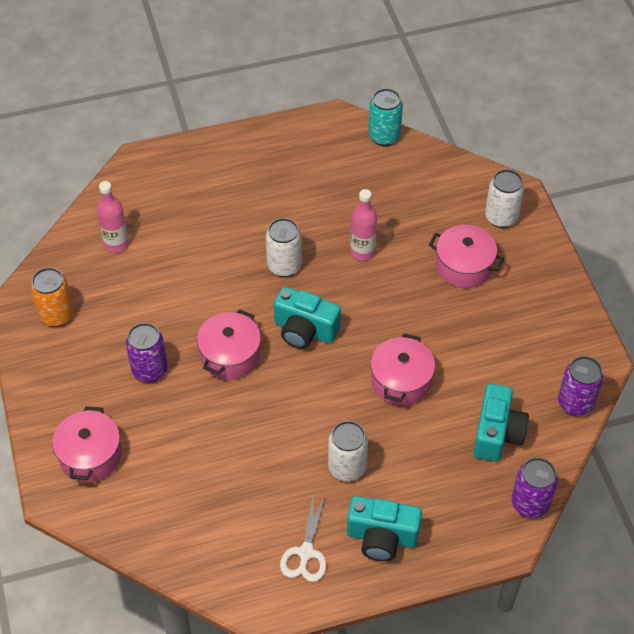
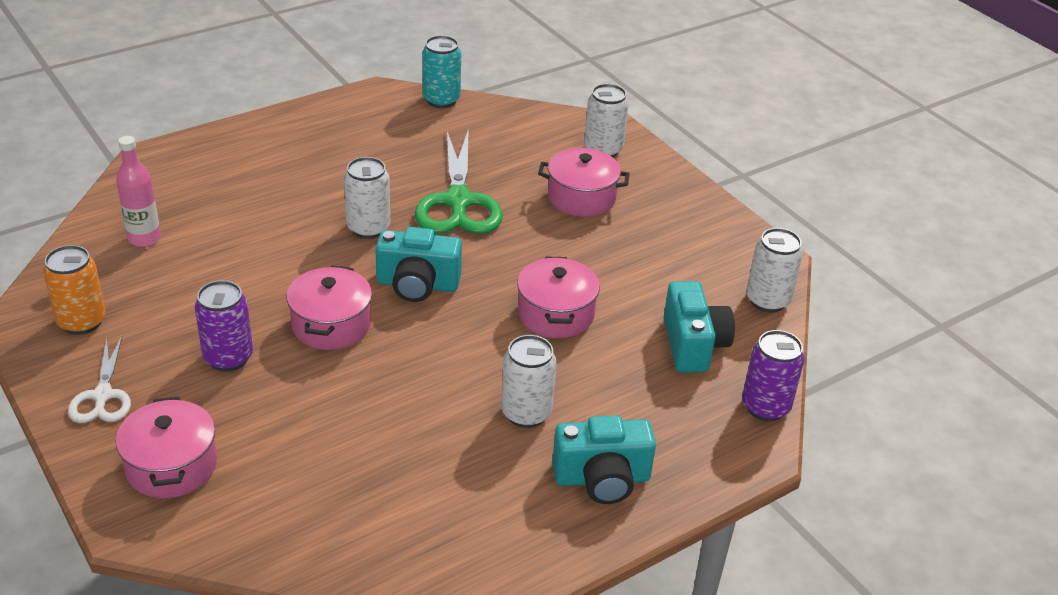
camera: 20 degrees left, 15 degrees down
white scissors [280,492,327,582] -> white scissors moved to [68,336,131,423]
pink bottle [350,189,377,261] -> green scissors [415,128,503,234]
purple can [558,356,604,416] -> white can [746,228,803,312]

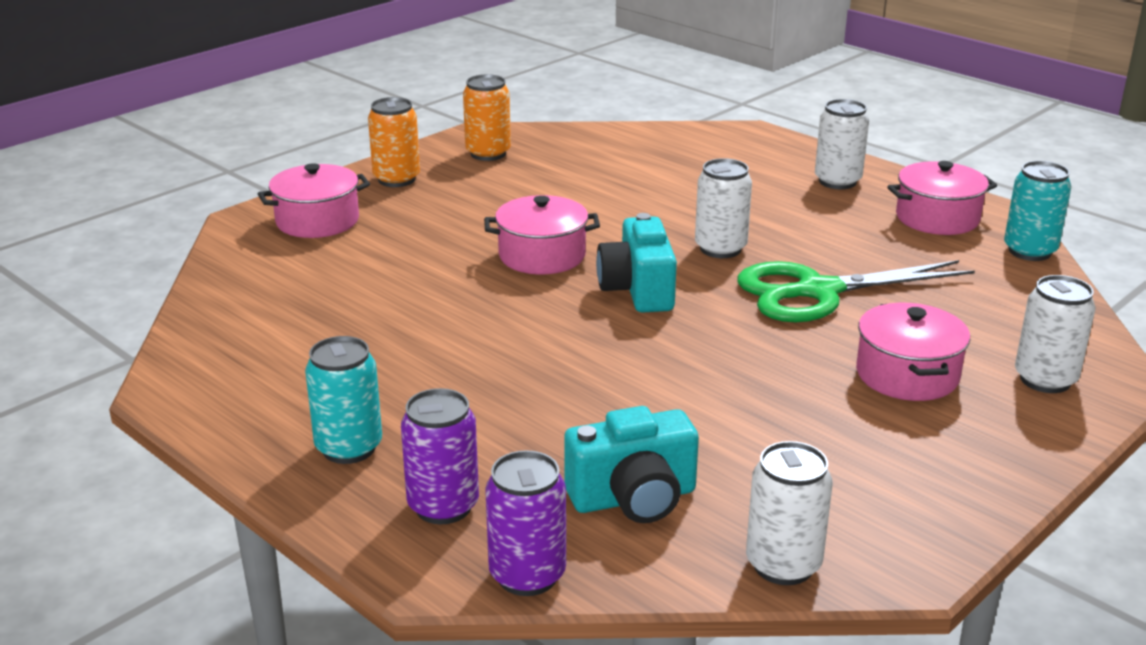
camera: 80 degrees right, 10 degrees down
white scissors [68,336,131,423] -> orange can [368,97,420,187]
pink bottle [116,136,161,247] -> none
purple can [195,280,253,372] -> purple can moved to [401,388,479,524]
white can [501,335,557,428] -> white can moved to [815,99,869,189]
pink pot [517,257,600,338] -> pink pot moved to [887,161,997,235]
turquoise camera [552,415,656,504] -> turquoise can [305,336,382,464]

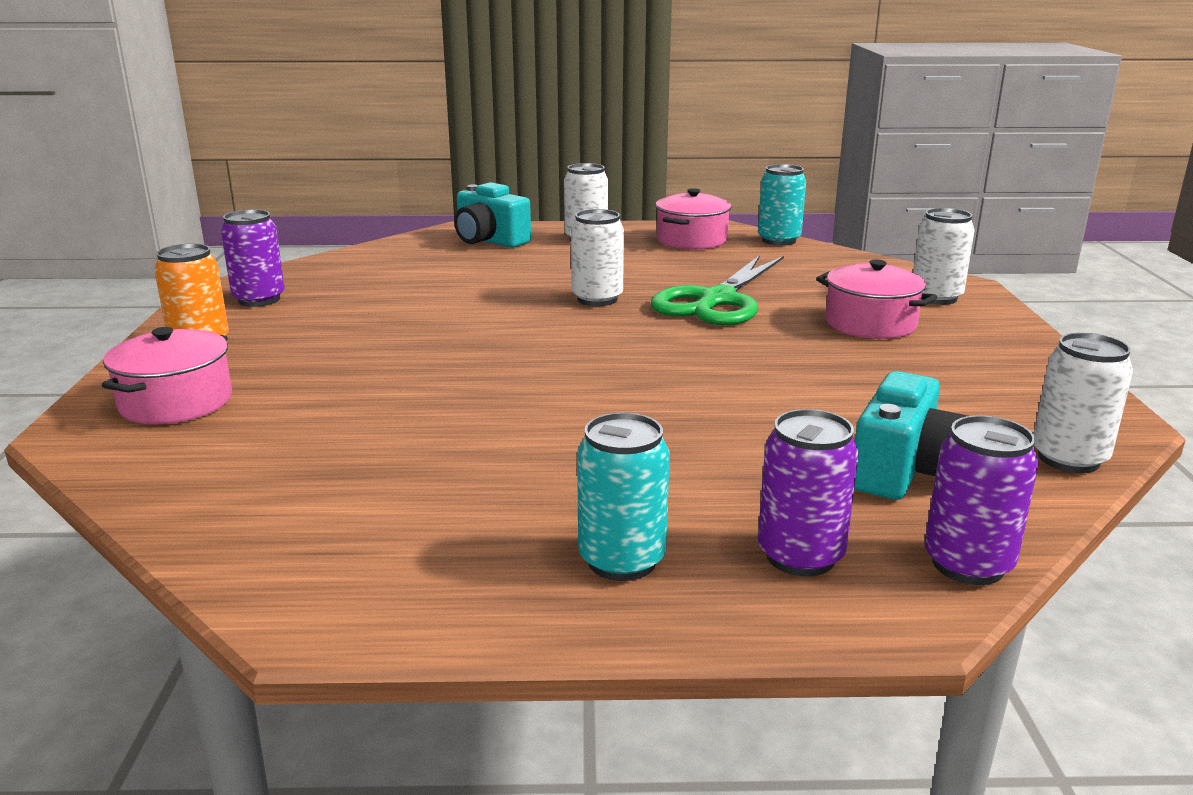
camera: 45 degrees left, 5 degrees down
orange can [463,74,511,161] -> purple can [221,209,285,307]
pink pot [484,195,600,274] -> none
turquoise camera [596,213,677,313] -> turquoise camera moved to [454,182,531,248]

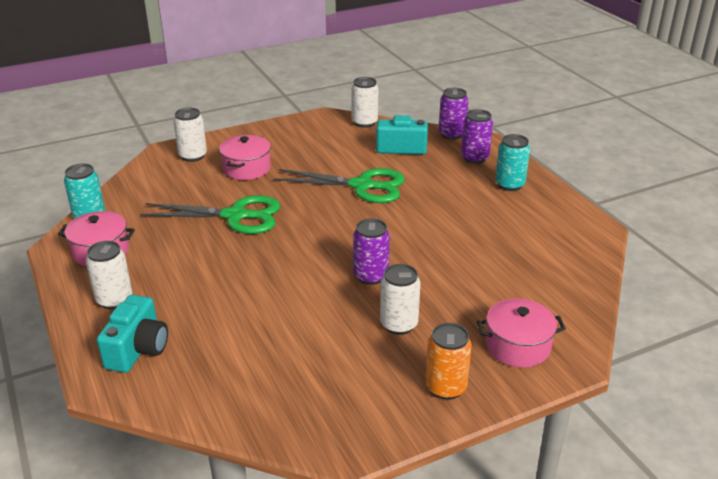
camera: 115 degrees left, 10 degrees up
purple can [221,209,285,307] -> purple can moved to [353,218,390,285]
white can [571,209,624,306] -> white can moved to [380,264,421,335]
none -> green scissors [274,168,405,203]

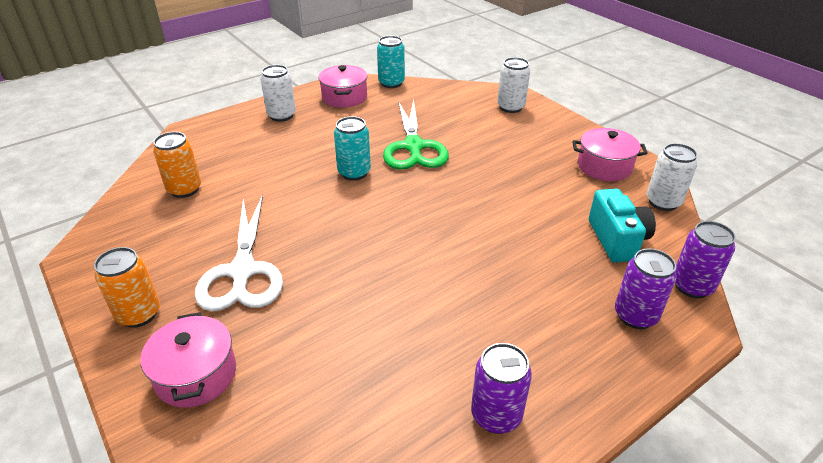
camera: 80 degrees right, 5 degrees up
turquoise camera [97,295,168,373] -> none
pink pot [219,135,271,180] -> pink pot moved to [572,128,648,181]
green scissors [274,168,405,203] -> none
purple can [353,218,390,285] -> purple can moved to [471,343,532,434]
white can [380,264,421,335] -> white scissors [195,195,283,311]
turquoise can [495,134,530,191] -> turquoise can moved to [334,116,371,181]
none -> orange can [153,132,201,198]

